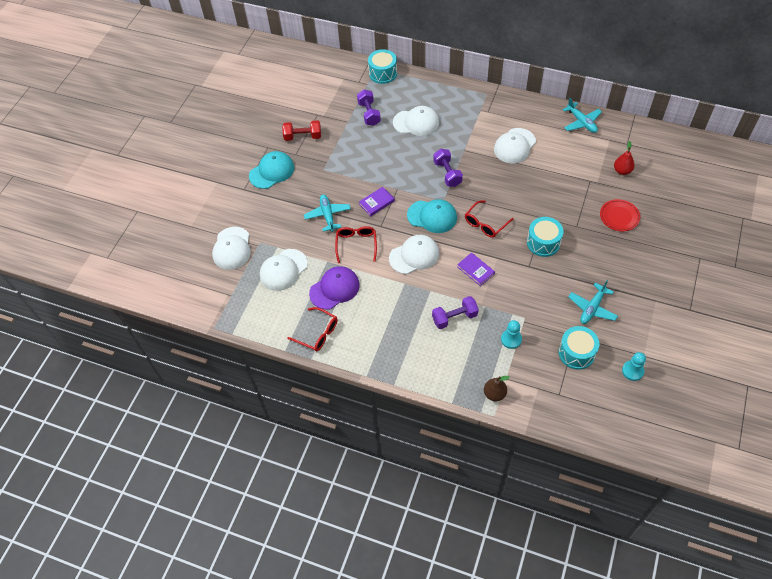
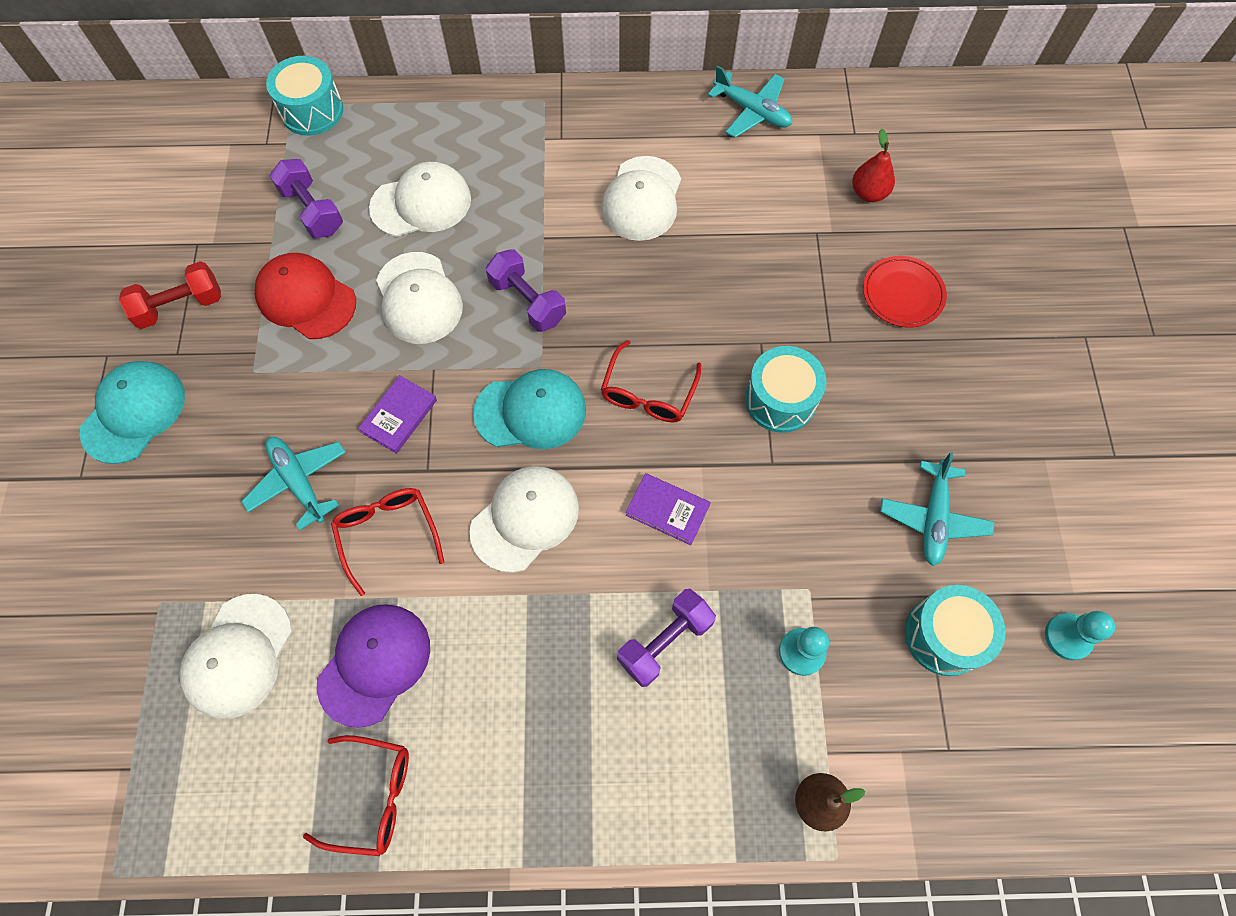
camera: 25 degrees left, 10 degrees up
white cap [212,227,251,270] -> white cap moved to [376,252,463,344]
none -> red cap [254,253,356,339]

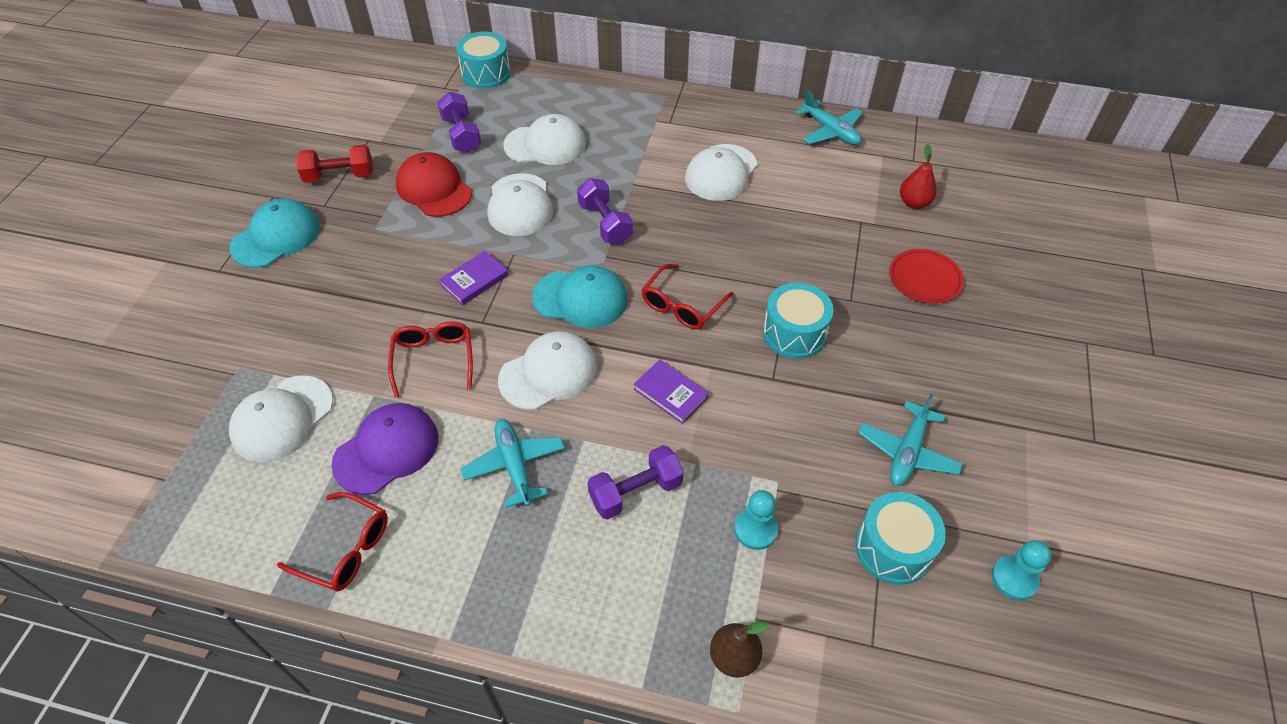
camera: 15 degrees right, 15 degrees down
turquoise plane [241,437,346,530] -> turquoise plane moved to [460,419,565,508]

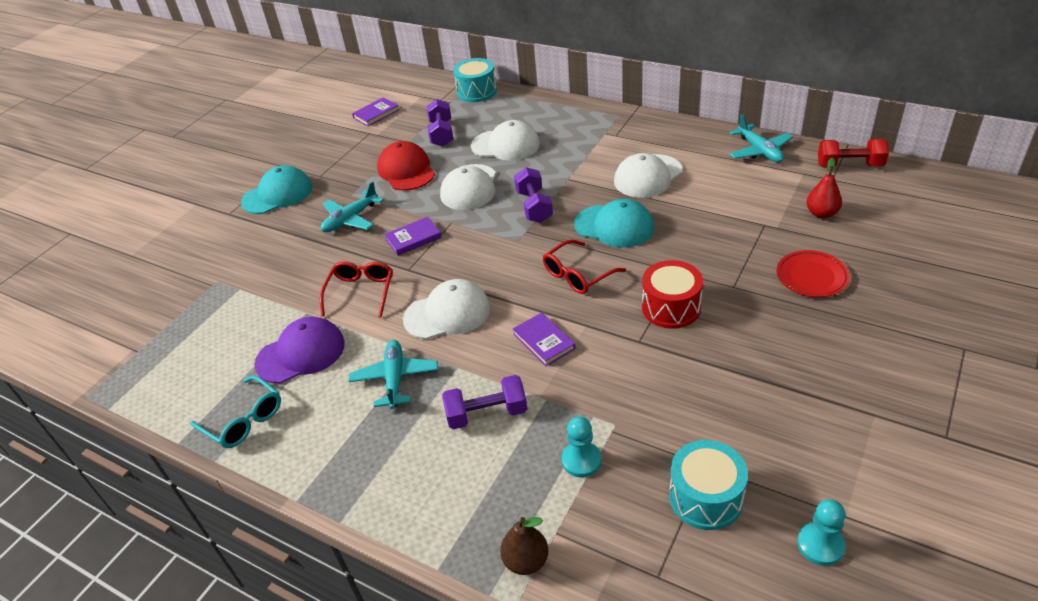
camera: 20 degrees right, 10 degrees down
white cap [229,375,333,463] -> none
red glasses [277,492,388,591] -> turquoise glasses [190,375,281,448]
red dumbbell [296,144,373,183] -> red dumbbell moved to [818,139,889,168]
turquoise cap [532,265,628,328] -> turquoise cap moved to [574,199,654,248]
turquoise drum [763,283,834,359] -> red drum [642,260,703,329]
turquoise plane [858,393,963,486] -> turquoise plane moved to [321,181,383,232]
none -> purple book [352,97,399,127]

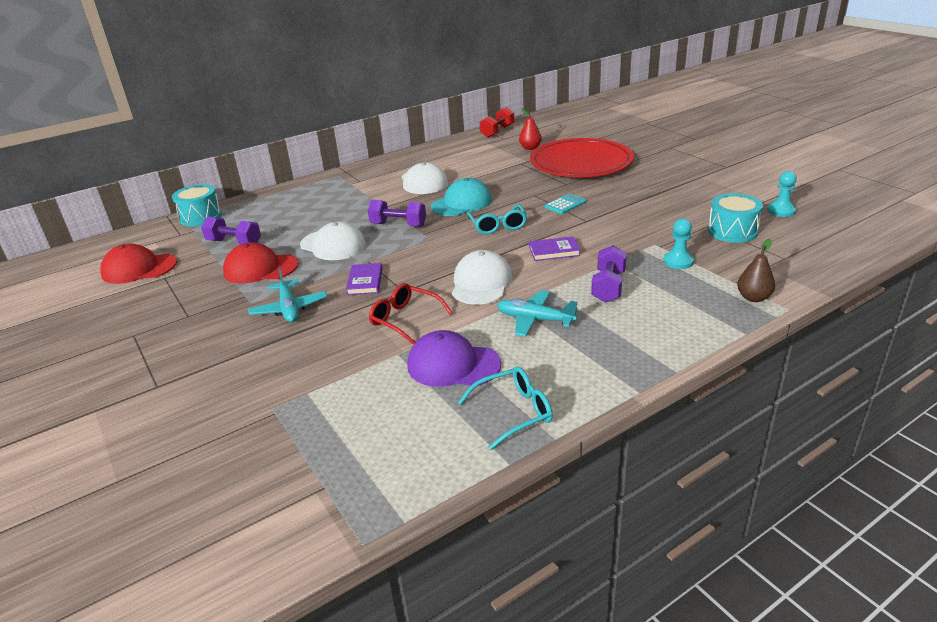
camera: 65 degrees left, 10 degrees down
turquoise cap [241,166,312,214] -> none
purple cap [254,317,345,383] -> purple cap turned 75 degrees counterclockwise [407,330,501,387]
purple book [352,97,399,127] -> red cap [100,244,177,284]
white cap [471,120,540,160] -> none
red glasses [543,239,626,294] -> turquoise glasses [467,204,527,234]
red drum [642,260,703,329] -> turquoise calculator [545,194,586,214]
turquoise plane [729,114,793,163] -> none
red plate [776,250,850,297] -> red plate [530,138,634,177], size x2.22

